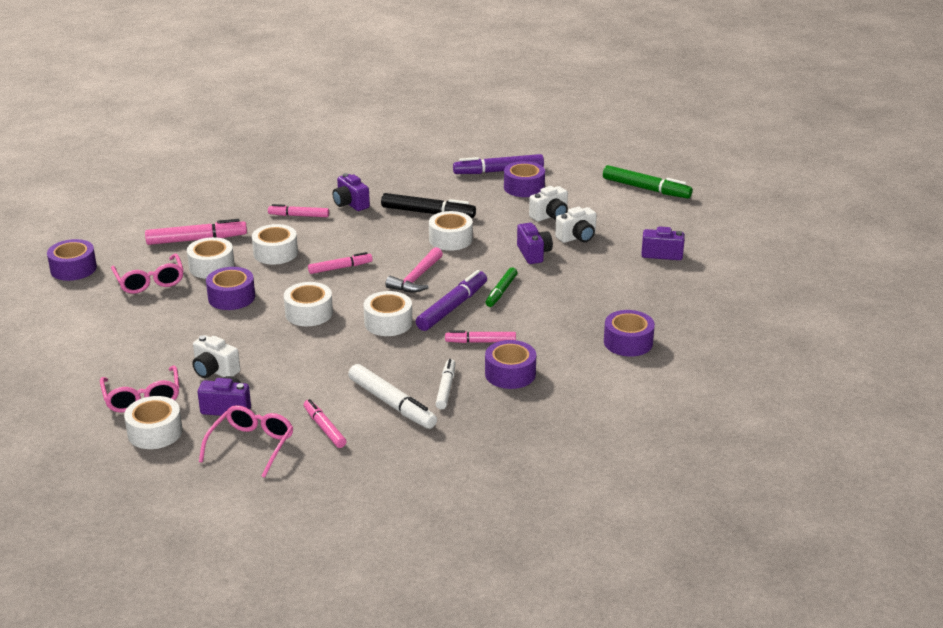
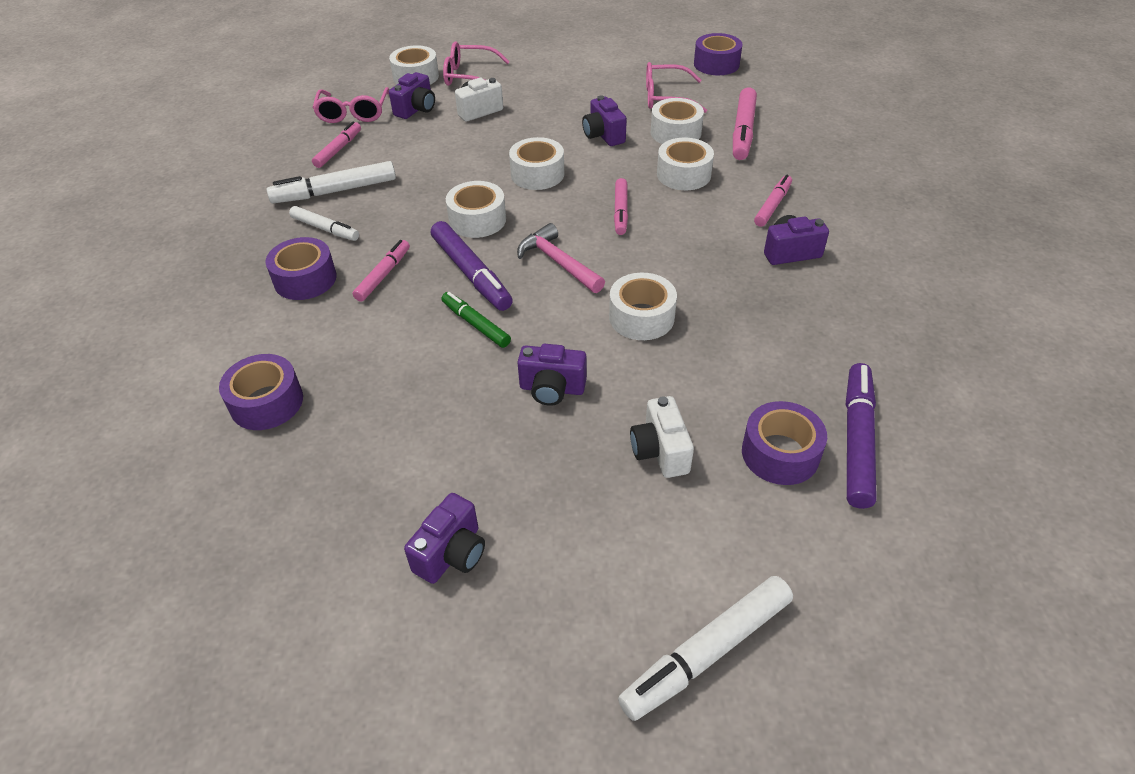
camera: 115 degrees right, 15 degrees up
pink glasses [199,405,294,478] -> pink glasses turned 45 degrees clockwise [313,87,389,123]
purple tape [206,267,255,310] -> purple camera [582,95,627,146]
pink marker [304,399,347,448] -> pink marker turned 60 degrees counterclockwise [312,121,361,168]
black marker [381,193,476,218] -> none
white camera [555,207,597,243] -> none
green marker [603,165,693,199] -> white marker [618,576,793,721]

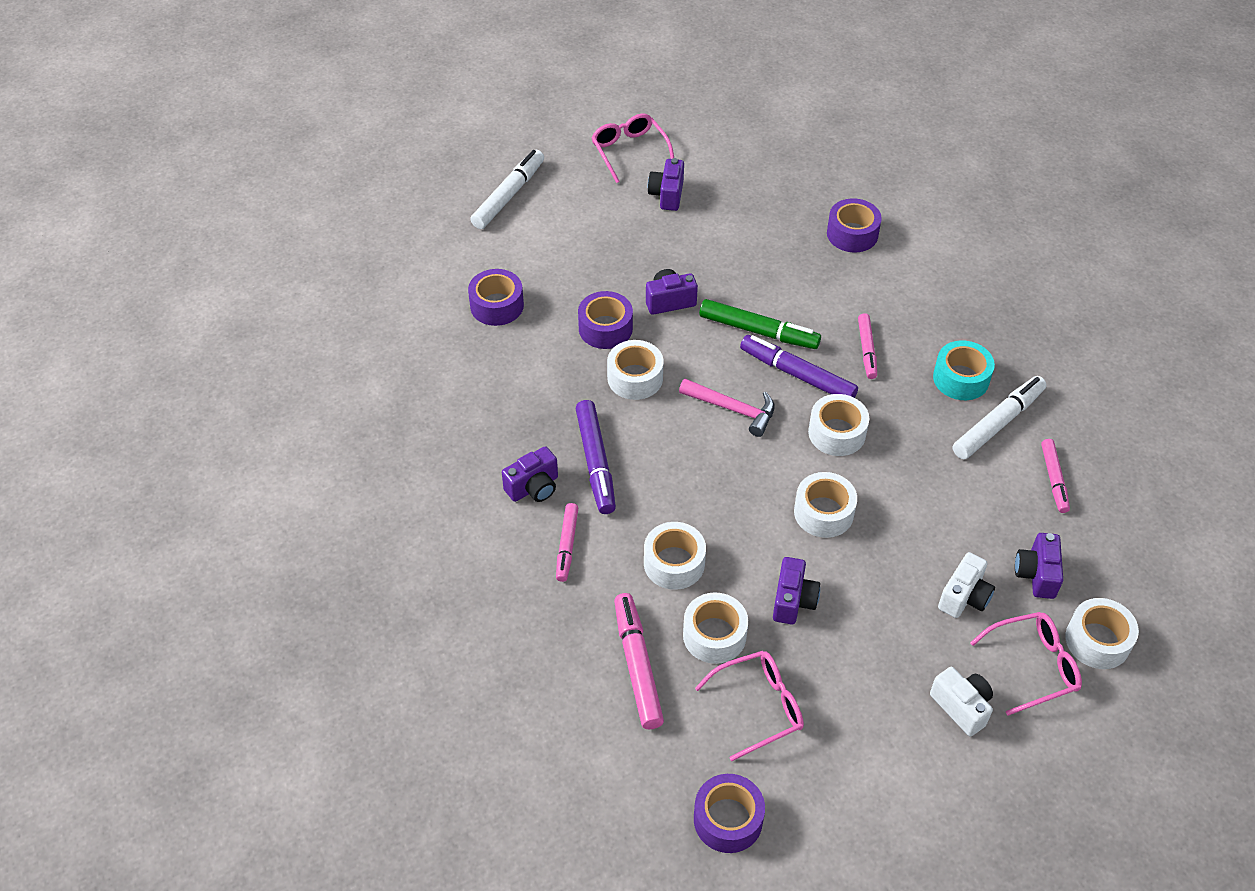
camera: 155 degrees right, 5 degrees up
purple tape [266,237,337,300] -> purple tape moved to [578,291,633,349]
white marker [289,206,359,241] -> turquoise tape [933,340,995,400]
pink glasses [313,87,389,123] -> pink glasses moved to [591,113,674,183]
green marker [441,292,511,348] -> green marker [699,299,821,349], size x1.58
purple camera [582,95,627,146] -> purple camera turned 60 degrees clockwise [773,557,820,625]
pink marker [614,178,628,235] -> none
white camera [630,396,694,478] -> white camera moved to [930,667,993,736]
purple marker [846,363,877,509] -> purple marker moved to [575,400,616,514]

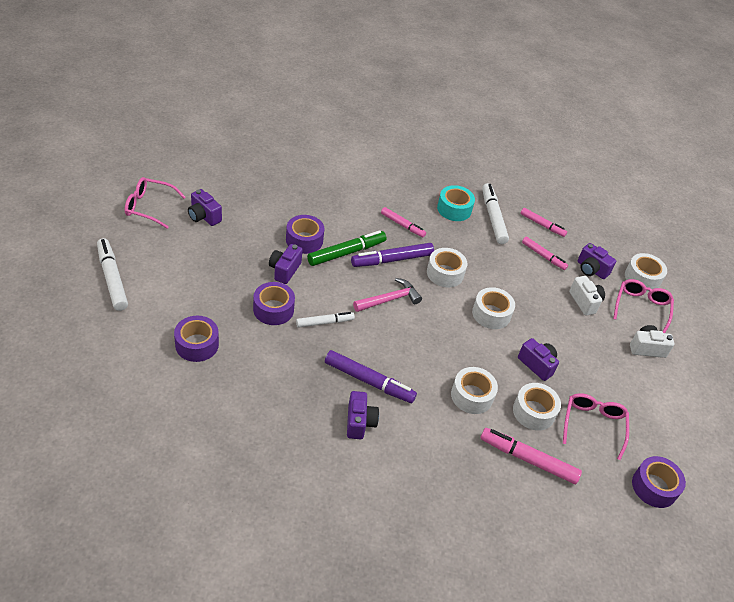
camera: 60 degrees left, 5 degrees down
pink marker [556,503,578,582] -> pink marker moved to [522,237,568,270]
white tape [607,340,664,400] -> white marker [296,312,355,328]
purple tape [827,199,882,252] -> purple tape moved to [286,215,325,254]

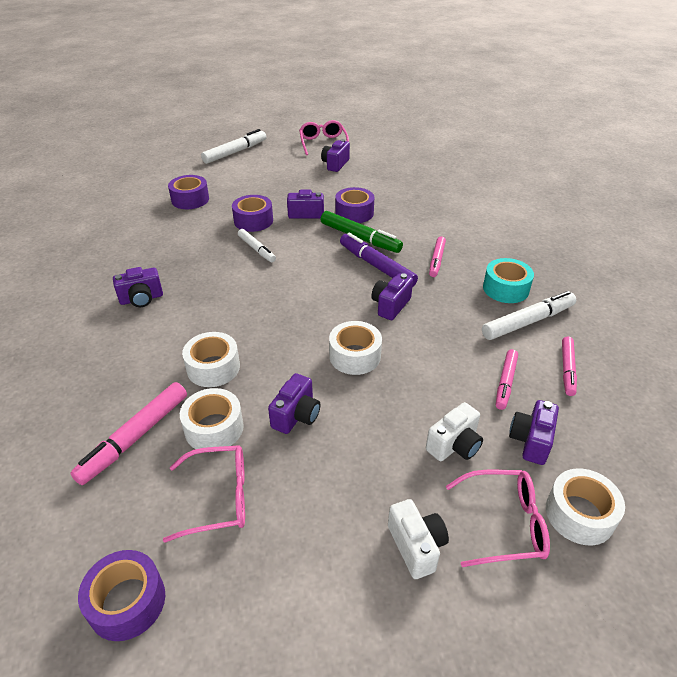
camera: 75 degrees right, 5 degrees down
purple marker [325,350,417,403] -> none
pink hammer [353,278,422,312] -> none
white tape [427,248,467,287] -> purple camera [371,273,413,320]
pink marker [480,428,582,484] -> pink marker turned 150 degrees counterclockwise [70,382,187,485]

